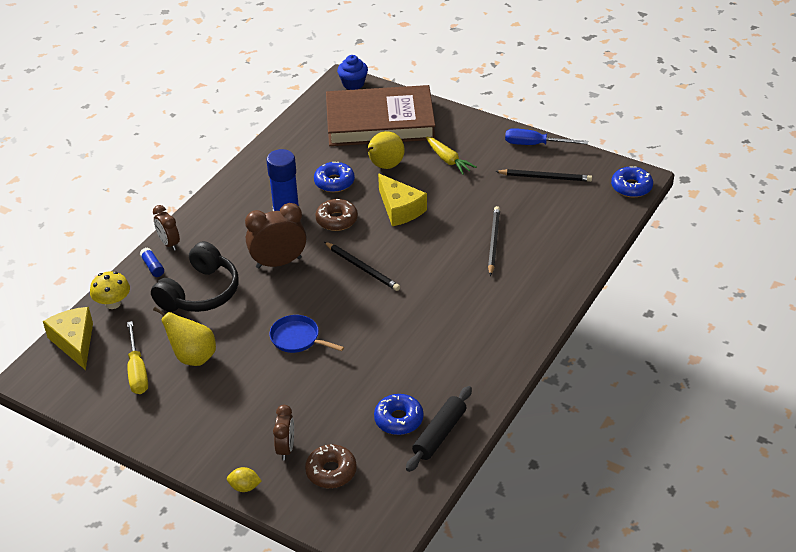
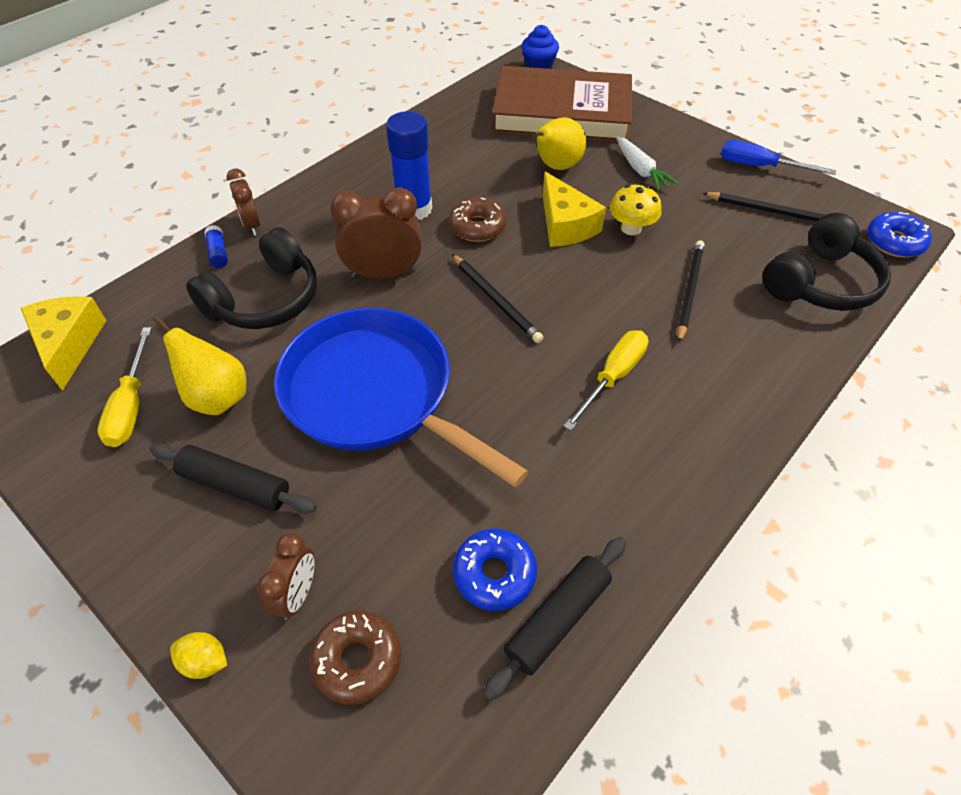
camera: 10 degrees right, 10 degrees up
yellow mushroom [90,271,130,309] -> yellow mushroom moved to [609,185,662,235]
blue pan [269,315,344,353] -> blue pan [274,308,528,487], size x2.32
blue donut [314,162,355,192] -> none
yellow carrot [426,136,477,175] -> white carrot [617,136,679,191]
none -> black rolling pin [150,443,317,514]
none -> yellow screwdriver [563,330,649,431]
none -> black headphones [762,213,891,311]

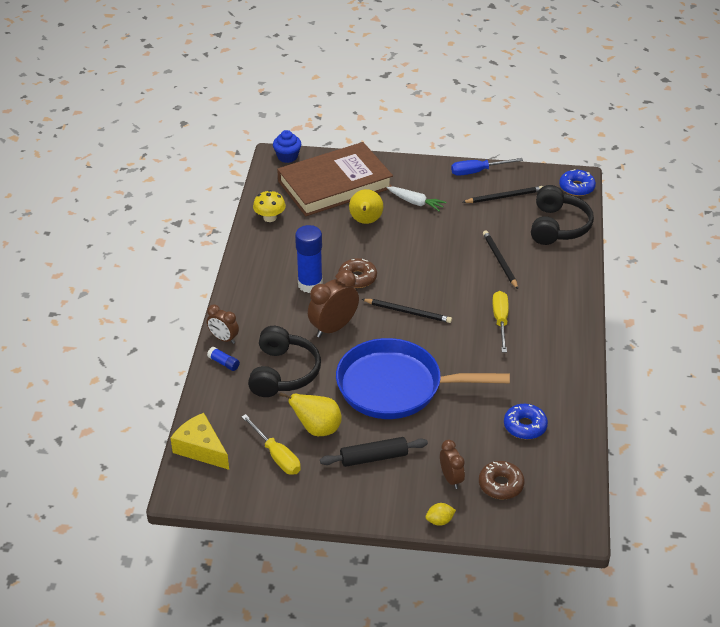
camera: 35 degrees left, 10 degrees down
black rolling pin [483,537,626,701] -> none
yellow cheese [543,171,606,247] -> none
yellow mushroom [609,185,662,235] -> yellow mushroom moved to [253,190,286,222]

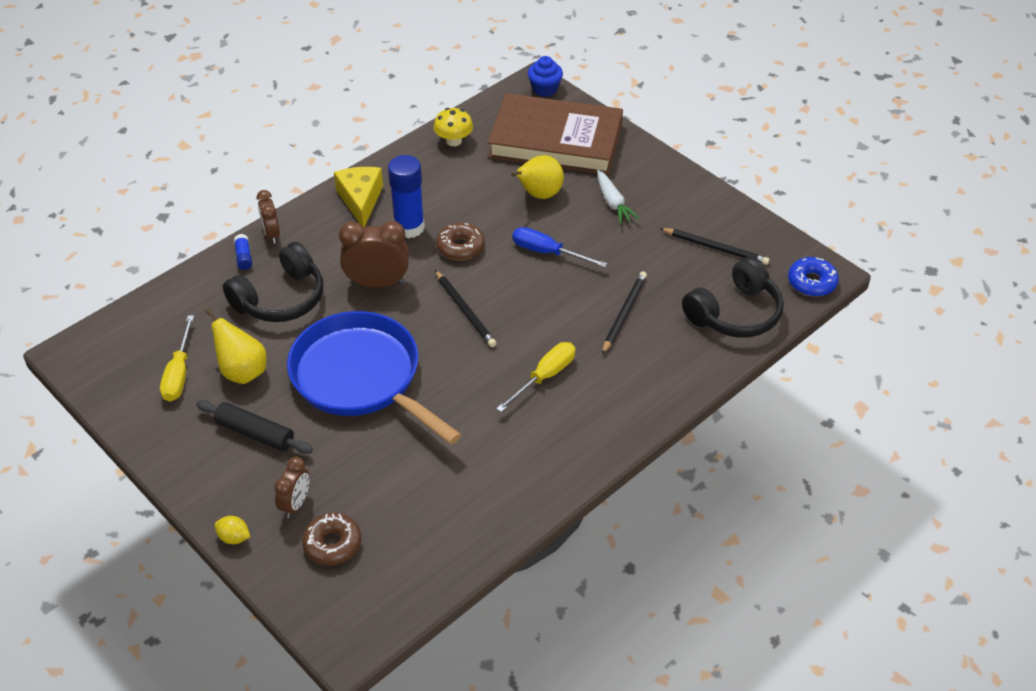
camera: 40 degrees right, 5 degrees up
yellow cheese [171,413,229,470] -> yellow cheese moved to [334,167,383,227]
blue screwdriver [451,158,523,176] -> blue screwdriver moved to [512,227,608,267]
blue donut [504,404,548,439] -> none

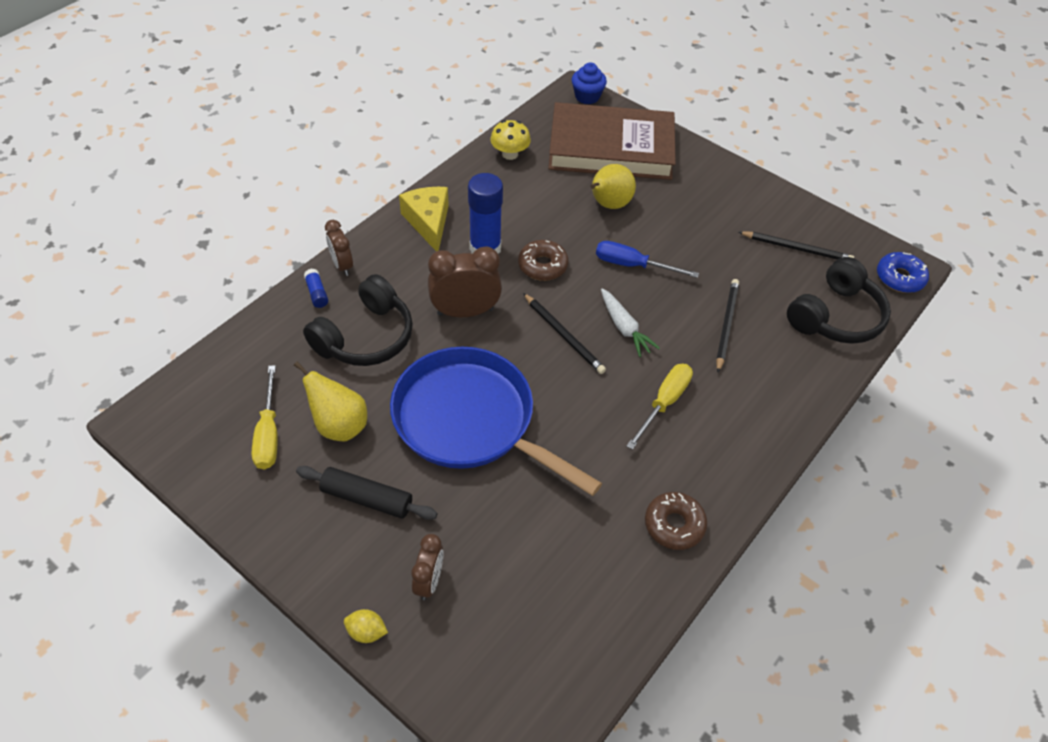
camera: 10 degrees left, 5 degrees up
brown donut [302,513,361,565] -> brown donut moved to [645,492,707,550]
white carrot [597,170,640,225] -> white carrot moved to [601,288,660,357]

